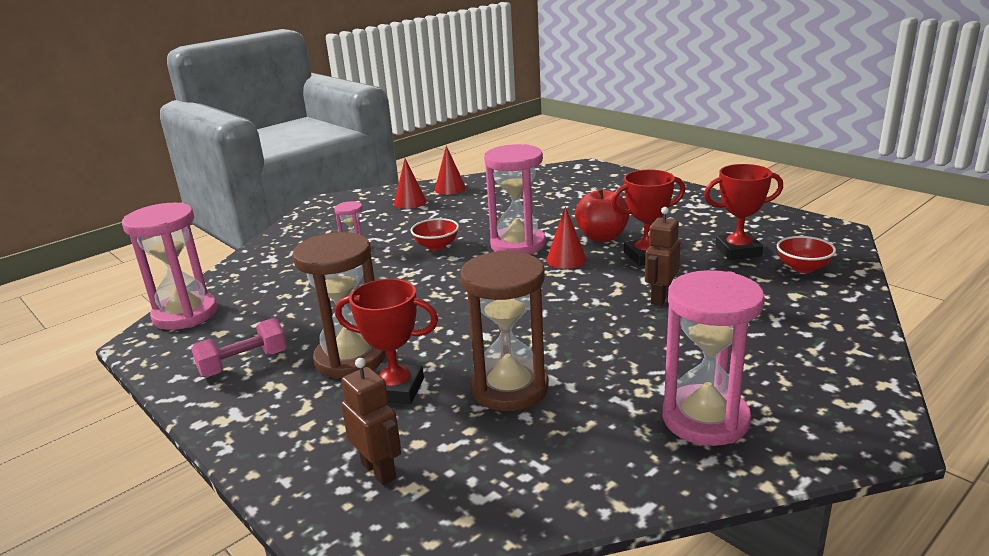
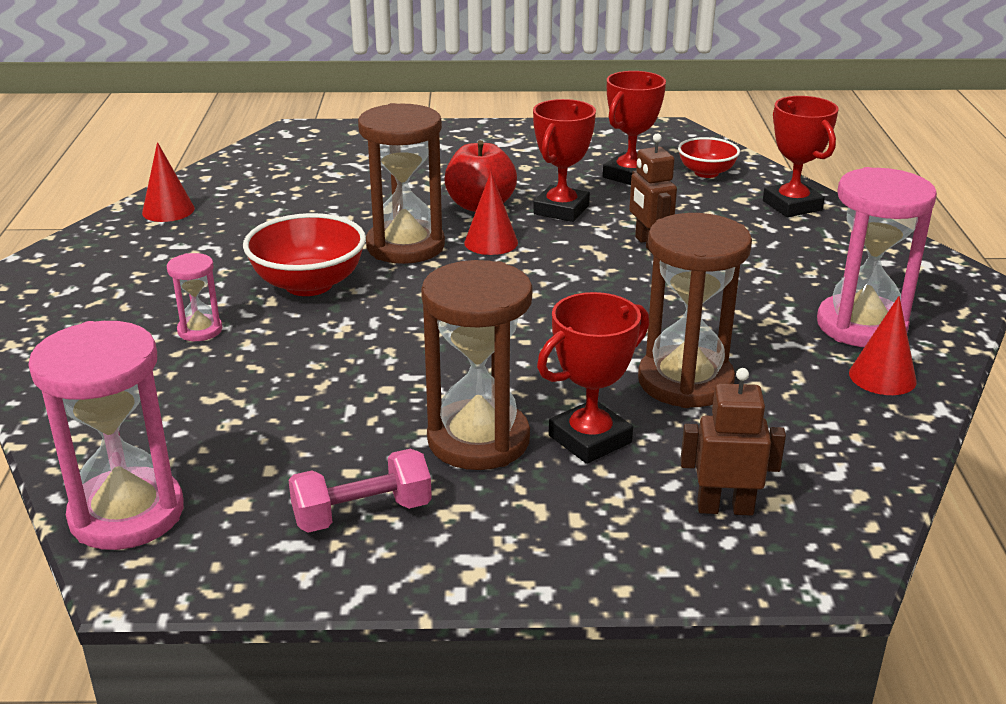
camera: 50 degrees left, 5 degrees up
pink dumbbell [191,318,287,378] -> pink dumbbell turned 60 degrees clockwise [288,449,432,533]
red cone [394,158,427,209] -> red cone moved to [849,296,916,395]
red bowl [411,218,459,251] -> red bowl [243,213,366,296], size x1.63
pink hourglass [484,144,546,255] -> brown hourglass [358,103,445,264]
none -> red trophy [763,96,839,217]

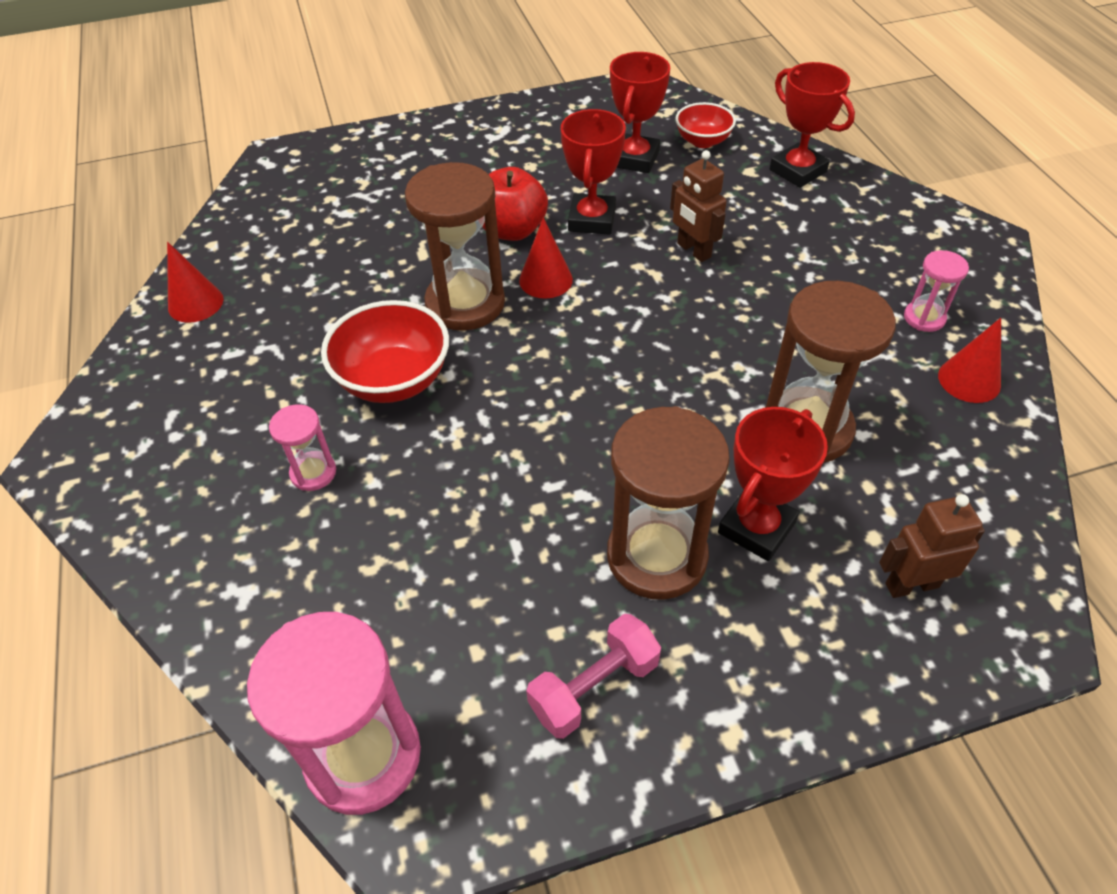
camera: 15 degrees left, 20 degrees up
pink hourglass [817,167,937,347] -> pink hourglass [904,250,969,332], size x0.50

